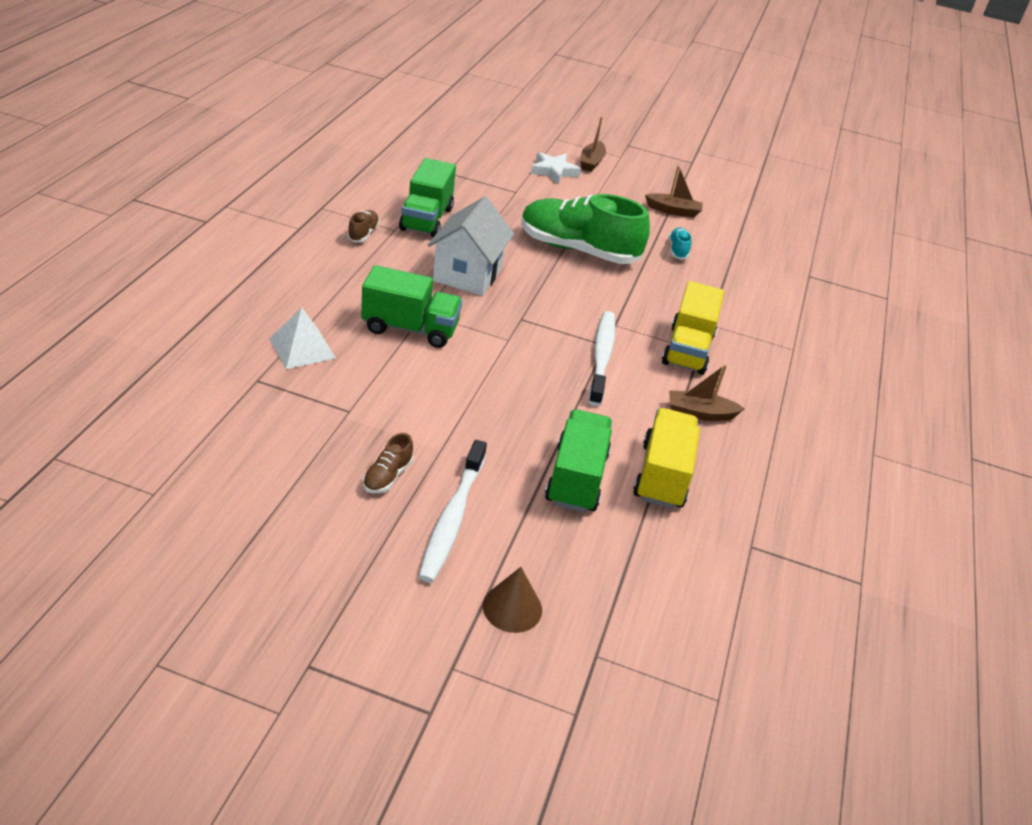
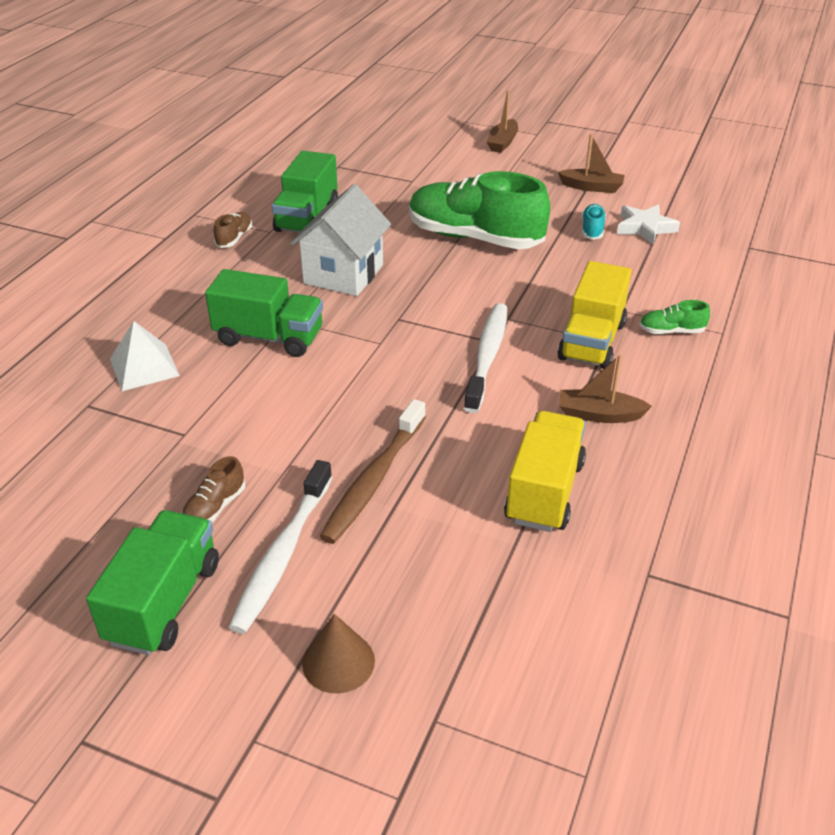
camera: 10 degrees right, 0 degrees up
white star [531,152,581,184] -> white star moved to [617,204,680,245]
green truck [545,409,612,513] -> green truck moved to [86,510,219,655]
none -> brown toothbrush [320,399,426,544]
none -> green shoe [639,300,710,334]

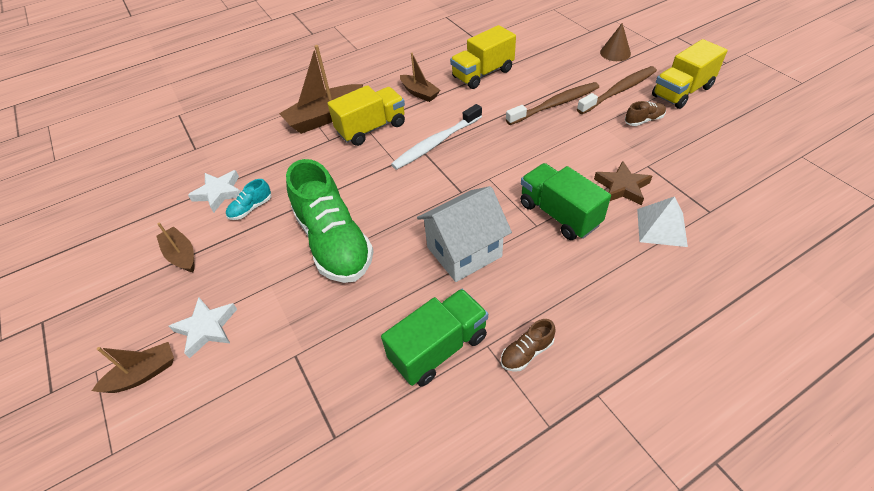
camera: 140 degrees left, 10 degrees up
green truck [86,510,219,655] -> yellow truck [652,39,727,109]
white toothbrush [229,460,332,634] -> brown toothbrush [577,66,657,114]
green shoe [639,300,710,334] -> brown boat [279,45,363,134]
none -> white star [169,297,237,359]
none -> brown star [594,161,652,205]

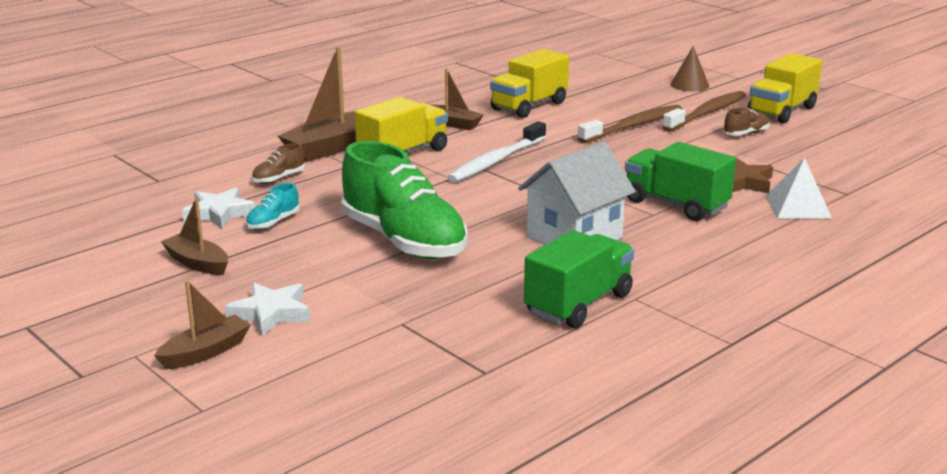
camera: 15 degrees left, 25 degrees down
brown shoe [501,319,556,372] -> brown shoe moved to [252,143,305,184]

